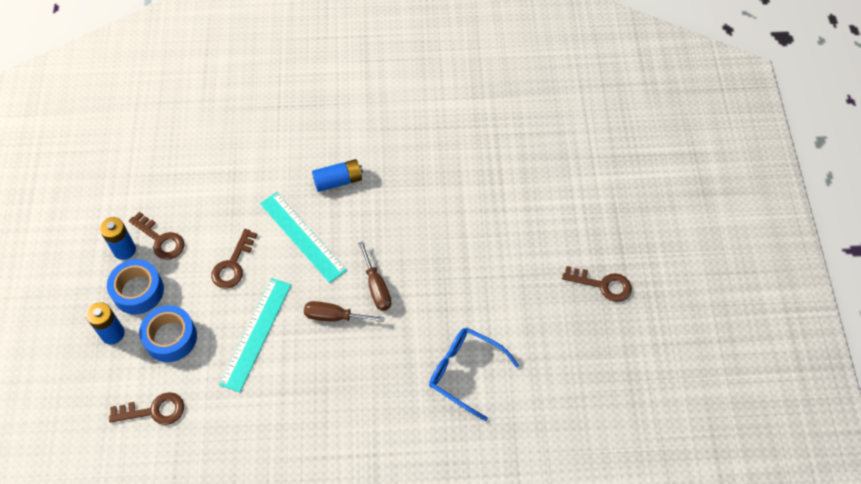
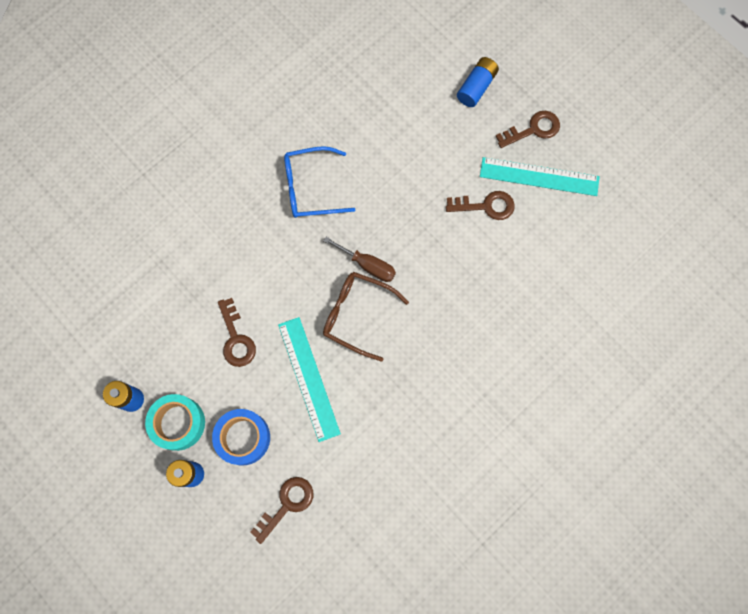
camera: 40 degrees left, 15 degrees up
blue tape [107,259,164,314] -> turquoise tape [145,394,205,451]
brown key [129,212,184,260] -> brown key moved to [446,191,515,220]
turquoise ruler [260,192,347,283] -> turquoise ruler moved to [480,157,600,196]
brown screwdriver [304,301,385,322] -> brown glasses [323,272,409,362]
blue battery [312,159,363,192] -> blue battery moved to [457,57,499,107]
blue glasses [429,327,519,421] -> blue glasses moved to [284,146,355,218]

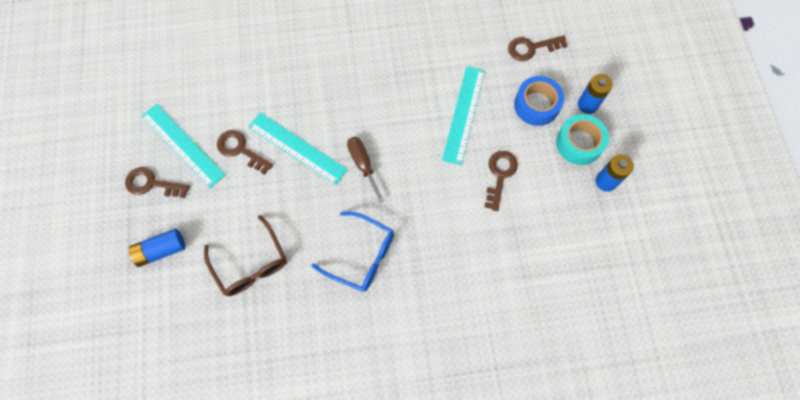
camera: 145 degrees left, 5 degrees down
brown glasses [323,272,409,362] -> brown glasses moved to [204,215,287,296]
none -> turquoise ruler [248,112,348,185]

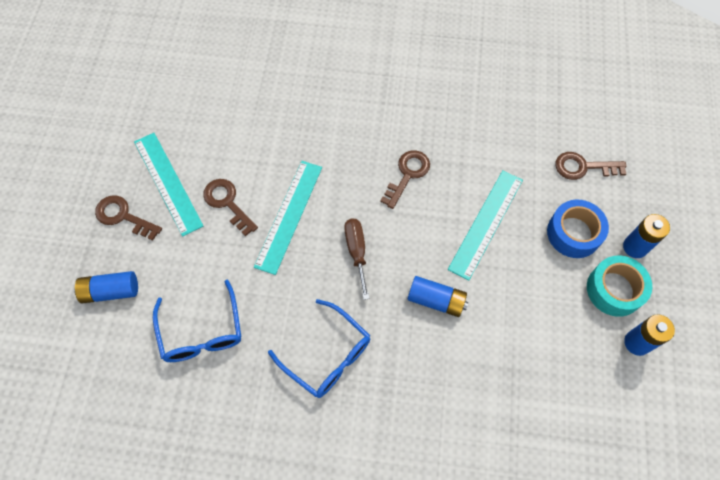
camera: 15 degrees right, 5 degrees down
brown glasses [204,215,287,296] -> blue glasses [153,280,241,362]
turquoise ruler [248,112,348,185] -> turquoise ruler turned 60 degrees clockwise [254,161,322,275]
brown key [485,151,518,211] -> brown key moved to [380,150,430,209]
none -> blue battery [408,276,468,317]

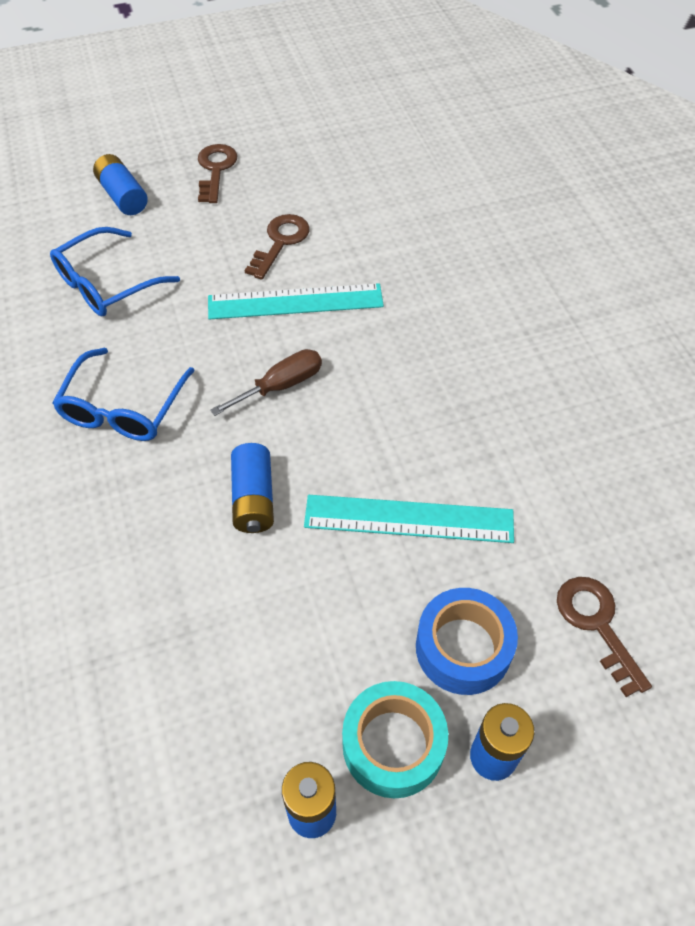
camera: 65 degrees right, 10 degrees down
turquoise ruler [134,133,203,237] -> none
brown key [380,150,430,209] -> none

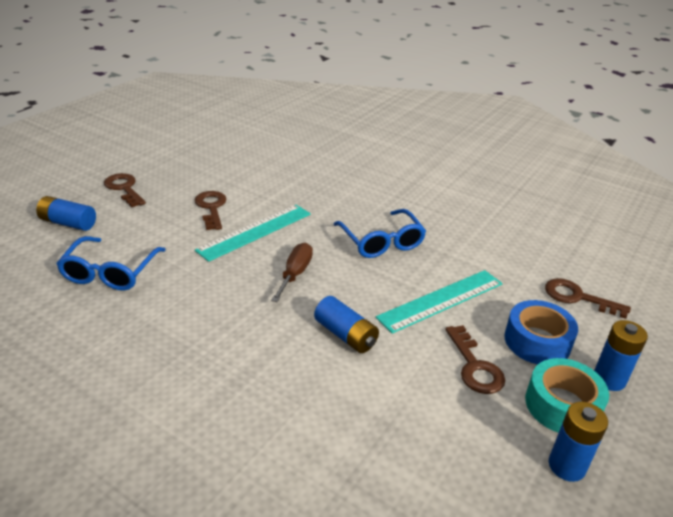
camera: 40 degrees left, 20 degrees down
blue glasses [52,348,195,441] -> blue glasses moved to [333,209,426,258]
none -> brown key [445,325,505,394]

